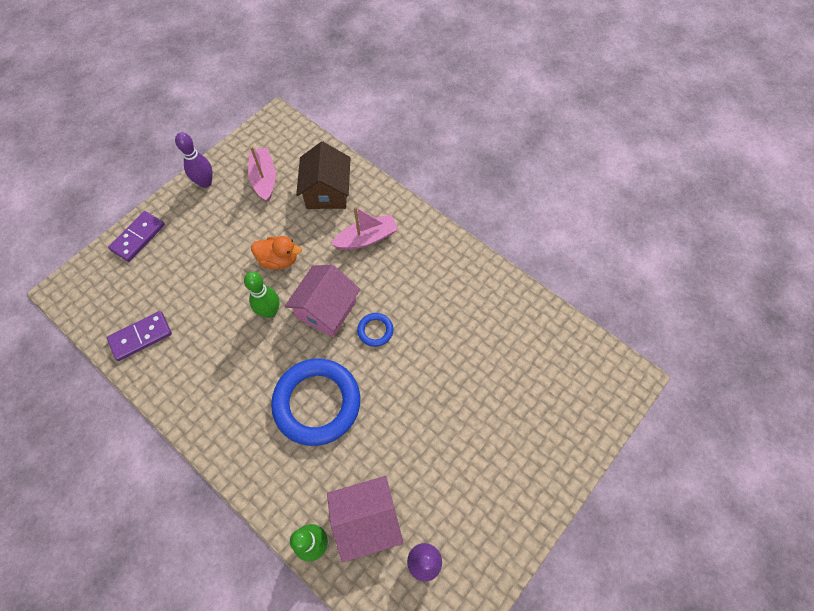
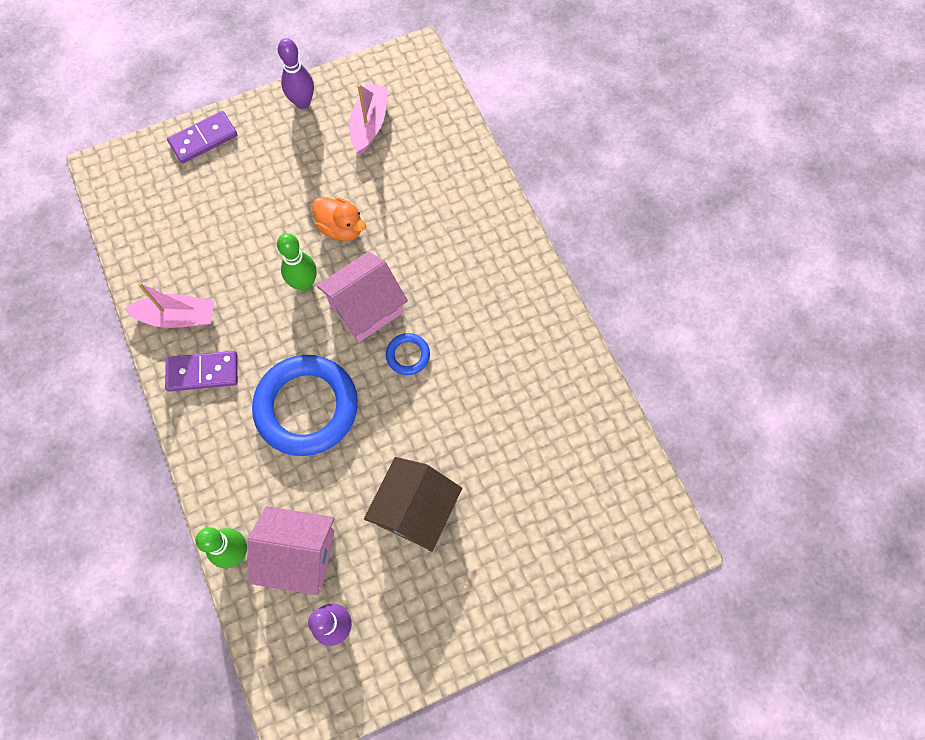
camera: 25 degrees right, 5 degrees up
purple domino [107,311,172,361] -> purple domino moved to [165,351,238,391]
brown house [296,142,350,209] -> brown house moved to [364,457,462,552]
pink boat [331,206,398,250] -> pink boat moved to [124,282,214,328]

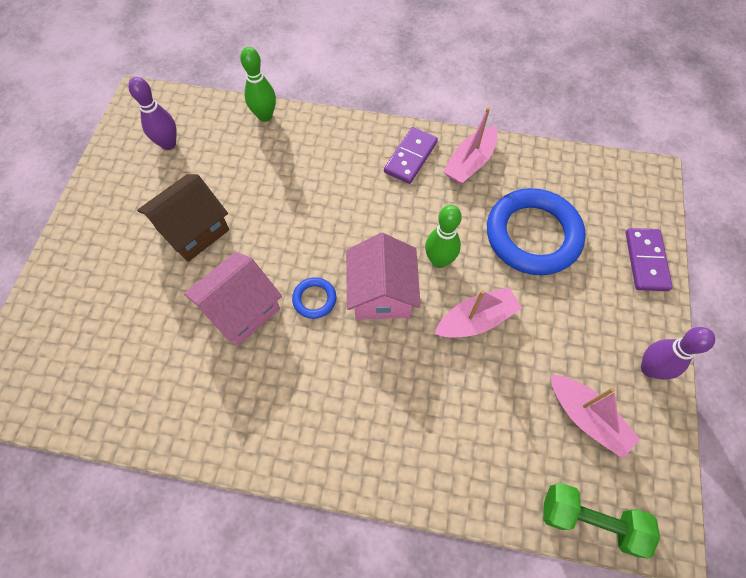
camera: 125 degrees right, 5 degrees down
pink house [247,506,334,595] -> pink house moved to [184,252,282,346]
blue ring [252,355,358,456] -> blue ring moved to [487,188,586,275]
orange duck [312,197,366,241] -> pink boat [435,287,522,338]
brown house [364,457,462,552] -> brown house turned 75 degrees clockwise [137,174,229,262]
none -> green dumbbell [543,483,660,558]

